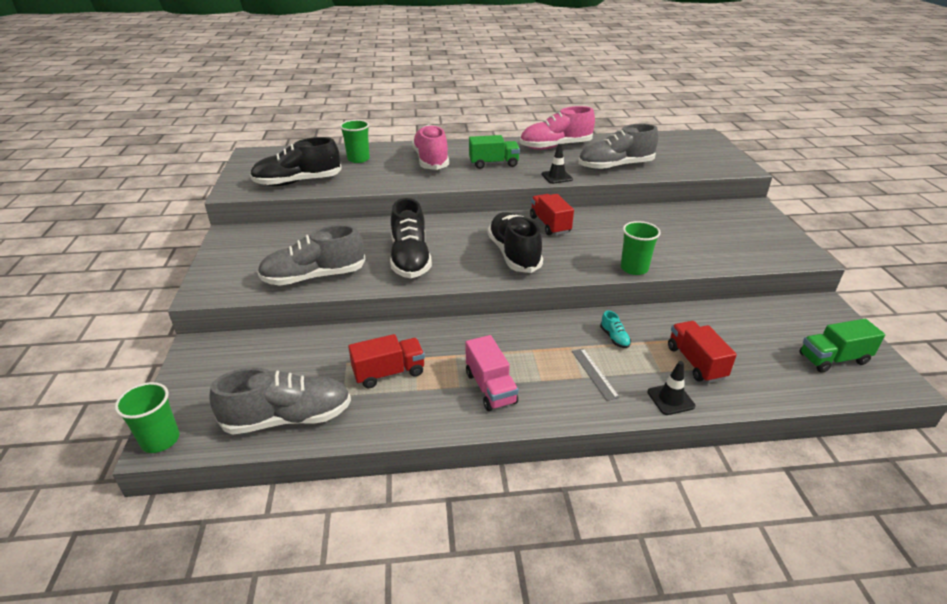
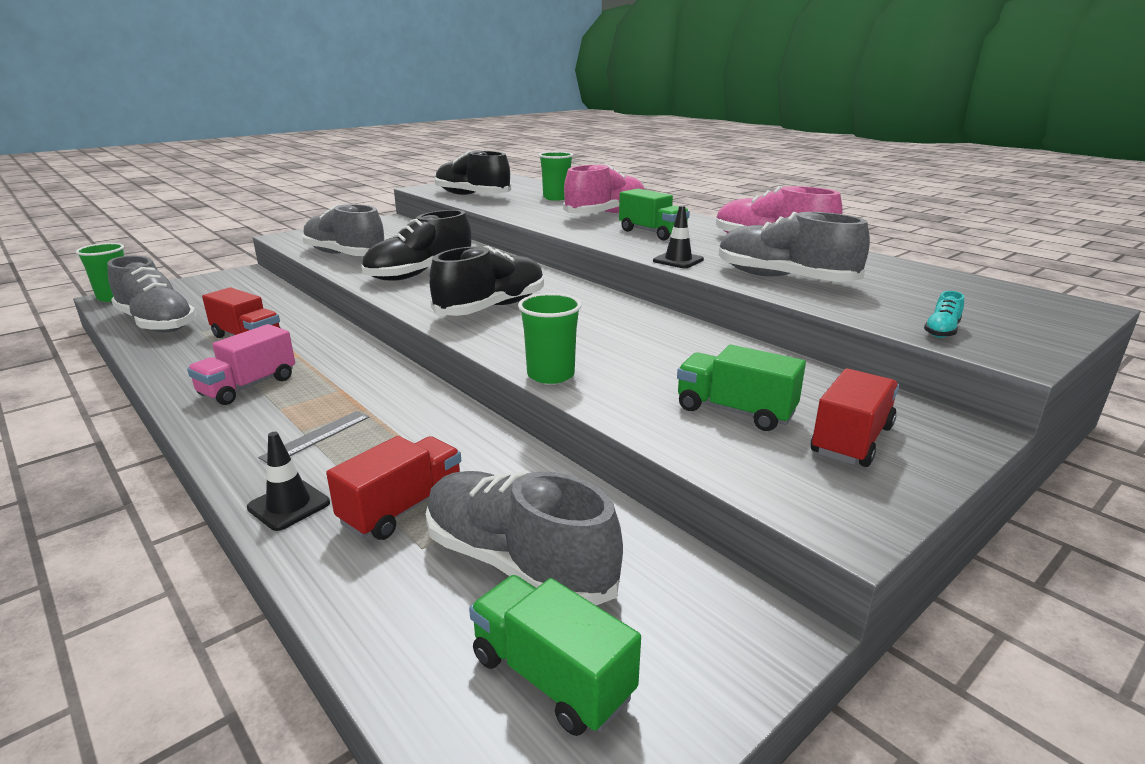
camera: 55 degrees right, 10 degrees down
red truck [530,194,574,235] -> red truck moved to [811,368,899,467]
turquoise shoe [600,310,631,348] -> turquoise shoe moved to [924,291,964,338]
none -> grey shoe [426,471,623,605]
none -> green truck [677,345,806,431]

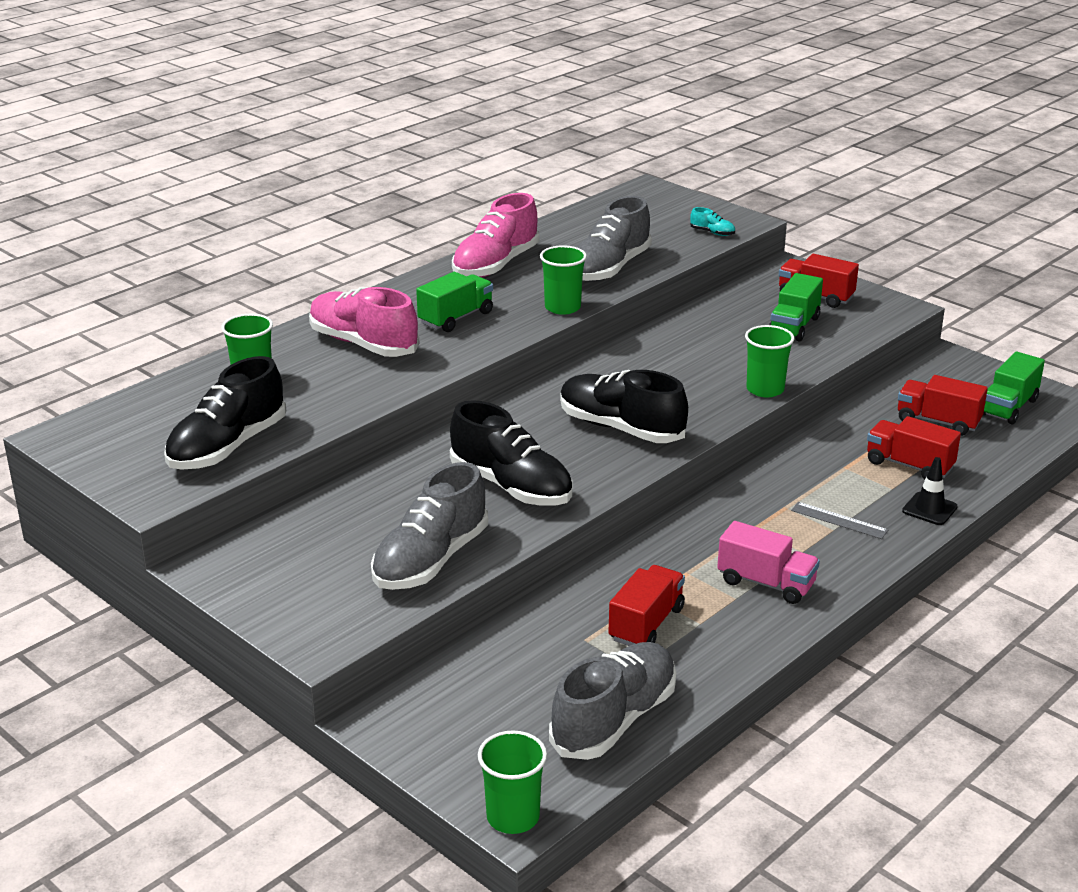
camera: 95 degrees left, 5 degrees up
grey shoe [426,471,623,605] -> red truck [898,375,988,436]
black traffic cone [653,206,704,268] -> green cup [540,245,587,315]

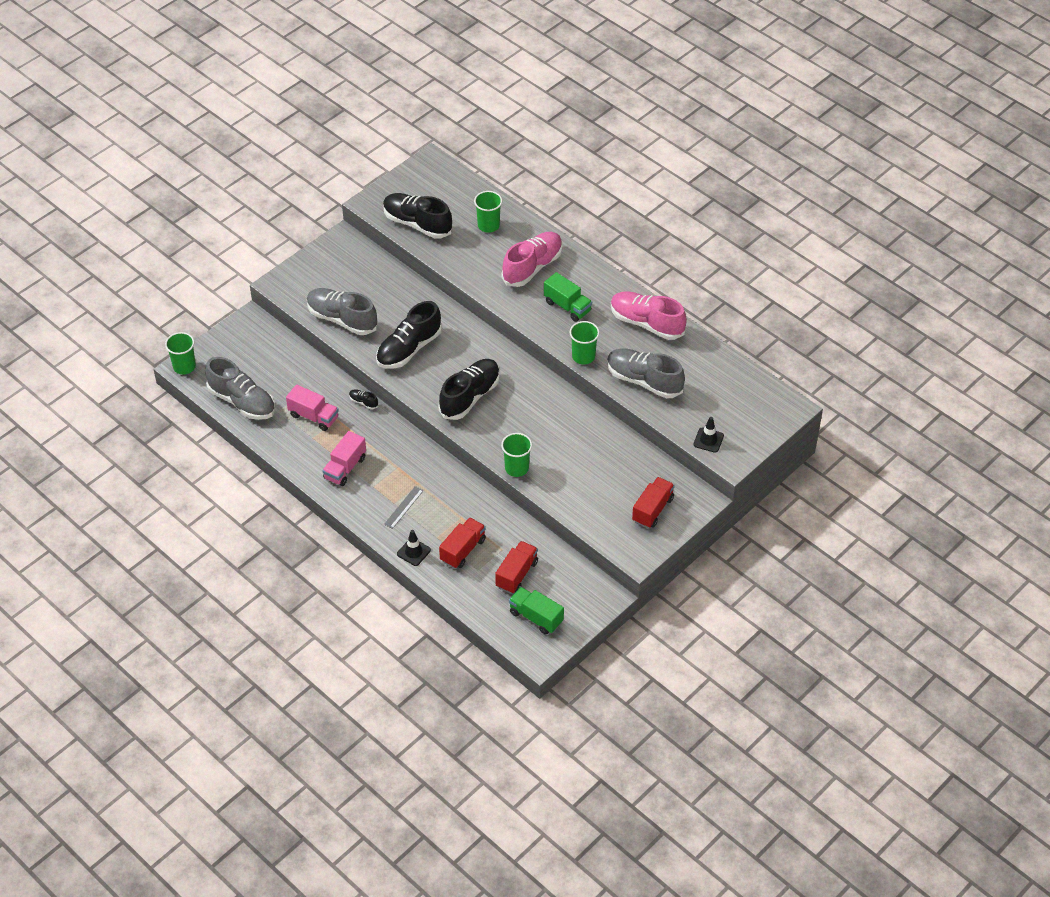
camera: 90 degrees right, 20 degrees up
red truck [608,565,685,646] -> pink truck [286,385,339,431]
turquoise shoe [690,207,735,236] -> black traffic cone [693,417,724,453]
green truck [769,273,823,342] -> none
none -> black shoe [349,389,378,409]

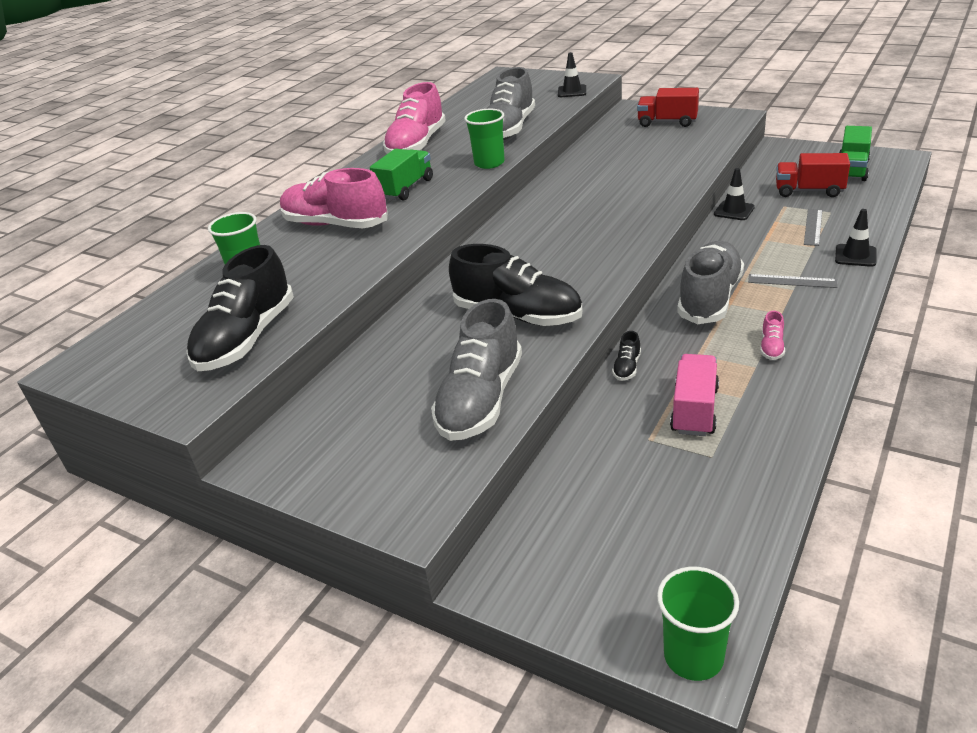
camera: 100 degrees left, 15 degrees down
grey shoe [205,357,275,420] -> grey shoe moved to [677,241,744,324]
pink truck [322,431,366,486] -> pink shoe [760,311,785,360]
black shoe [439,359,500,420] -> none
red truck [439,517,486,568] -> grey ruler [804,209,822,246]
green cup [501,433,532,477] -> none
none -> black traffic cone [714,168,755,220]

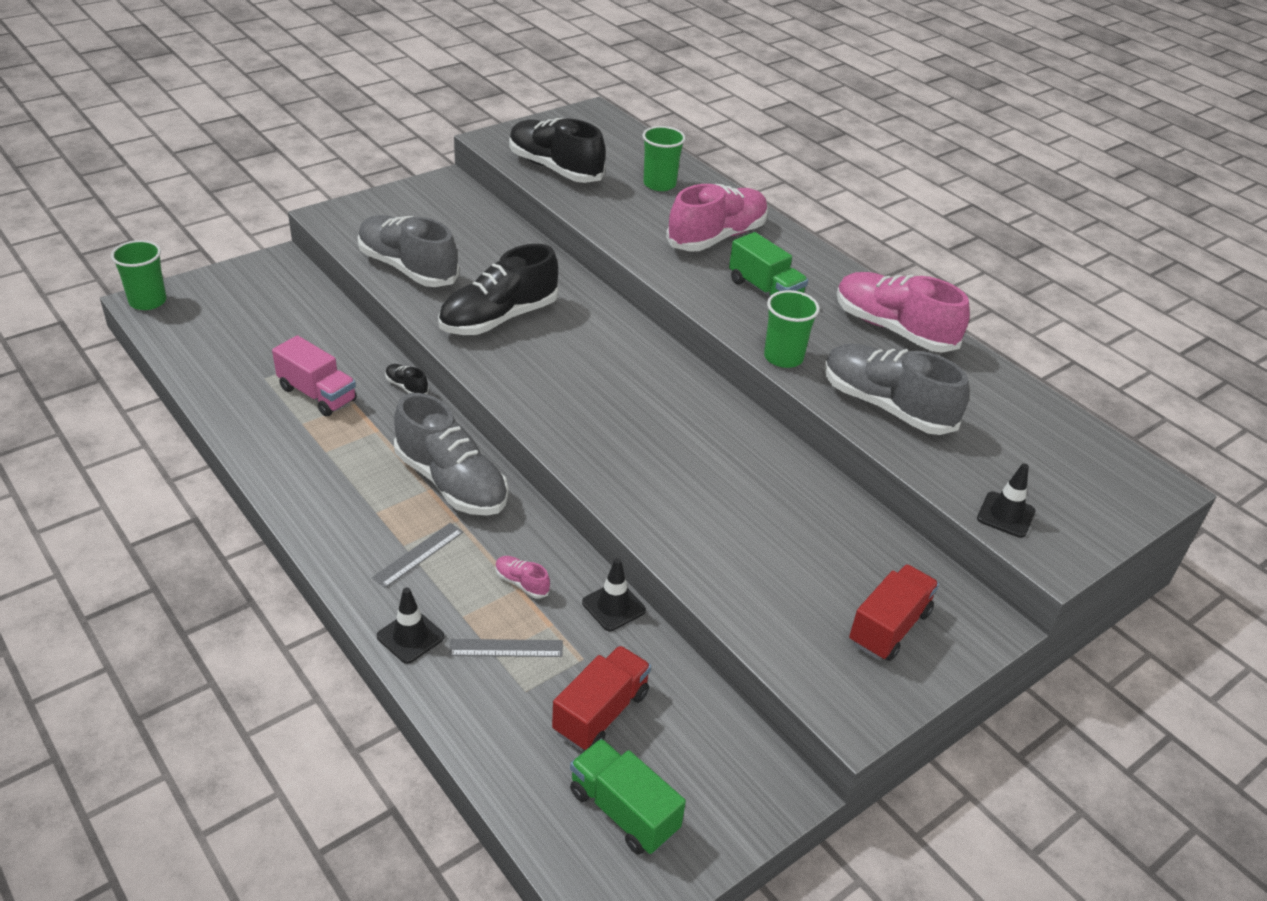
camera: 105 degrees right, 5 degrees up
pink shoe [760,311,785,360] -> pink shoe moved to [495,556,550,599]
grey ruler [804,209,822,246] -> grey ruler turned 45 degrees counterclockwise [449,639,563,657]

